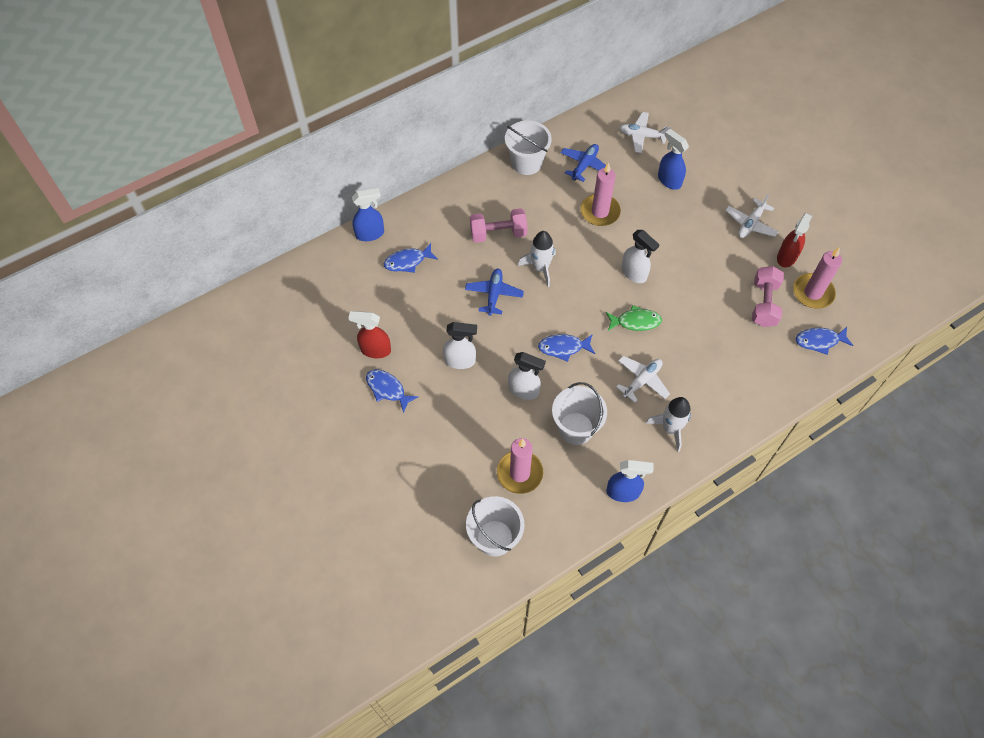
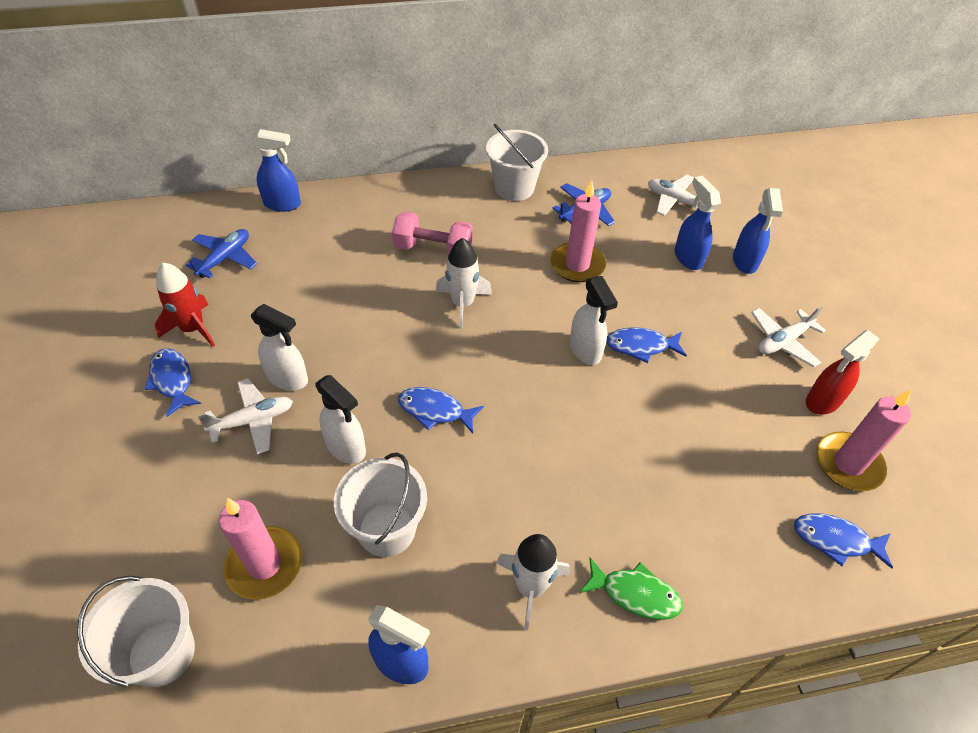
camera: 20 degrees right, 10 degrees down
red spray bottle [348,311,391,358] -> red rocket [155,263,215,347]
blue fish [384,243,438,273] -> blue fish moved to [606,327,687,363]
blue plane [465,269,524,316] -> blue plane moved to [186,229,257,278]
green fish [606,305,662,331] -> green fish moved to [579,557,683,620]
white plane [616,356,670,403] -> white plane moved to [198,378,293,454]
pink dumbbell [752,266,784,327] -> none
none -> blue spray bottle [733,188,783,274]

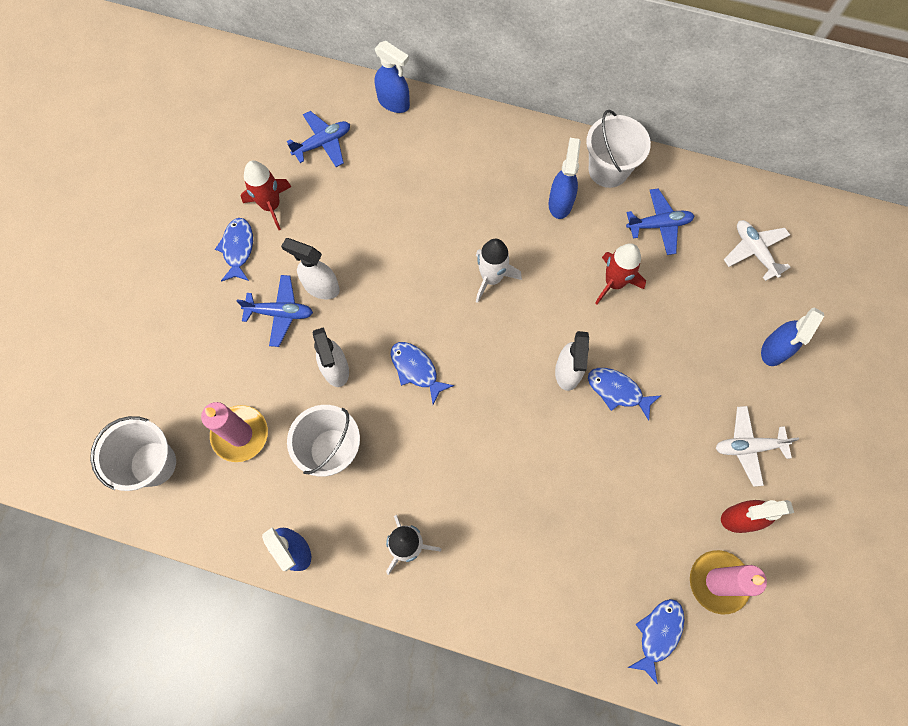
camera: 30 degrees right, 20 degrees up
white plane [198,378,293,454] -> blue plane [237,275,313,347]
white spray bottle [251,304,308,391] -> white spray bottle turned 150 degrees clockwise [281,238,340,299]
pink dumbbell [392,212,473,255] -> none
pink candle [550,180,606,282] -> red rocket [595,243,646,304]
green fish [579,557,683,620] -> none
blue spray bottle [675,176,721,270] -> blue spray bottle moved to [549,138,581,219]
blue fish [794,514,893,569] -> blue fish turned 75 degrees clockwise [627,599,684,685]

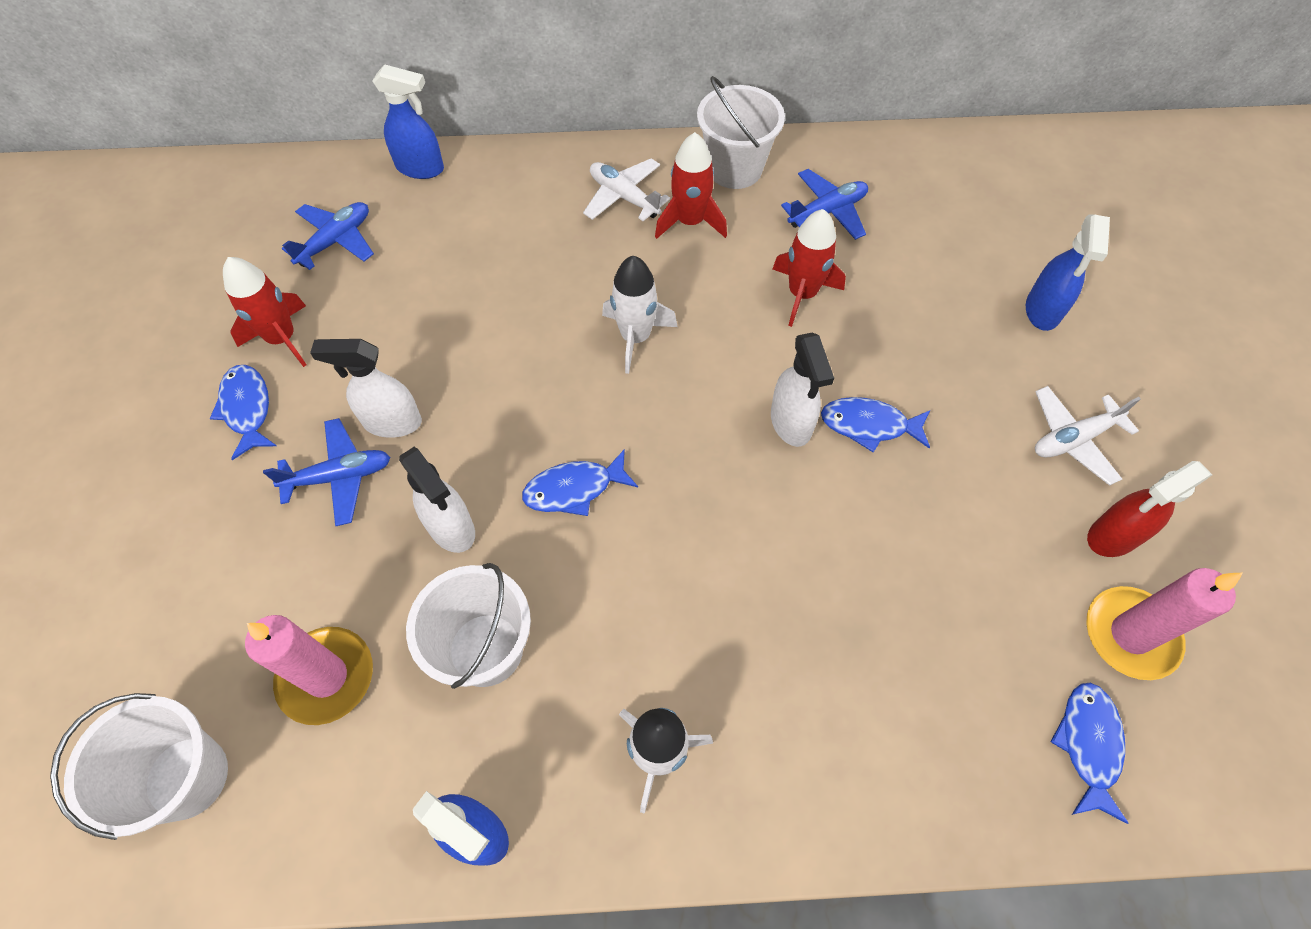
camera: 20 degrees left, 10 degrees down
blue fish [391,342,454,404] -> blue fish turned 45 degrees counterclockwise [522,449,638,516]
blue spray bottle [549,138,581,219] -> red rocket [655,132,727,239]
white plane [724,220,791,281] -> white plane moved to [583,158,670,221]

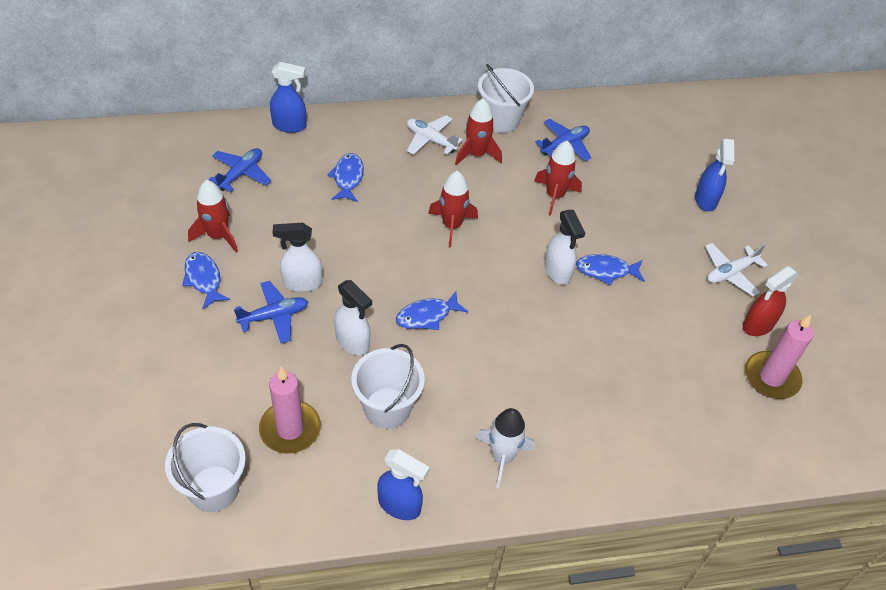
camera: 10 degrees left, 10 degrees down
white rocket [602,256,677,374] -> red rocket [428,171,478,248]
blue fish [1050,683,1129,824] -> blue fish moved to [328,153,364,202]

